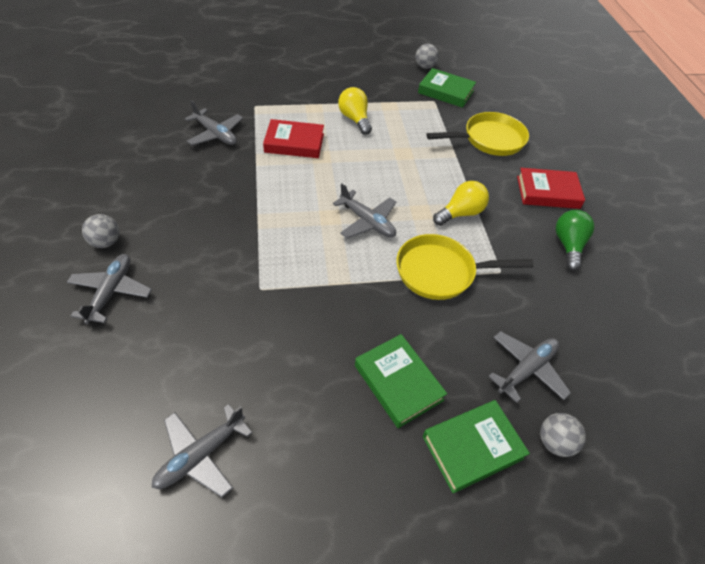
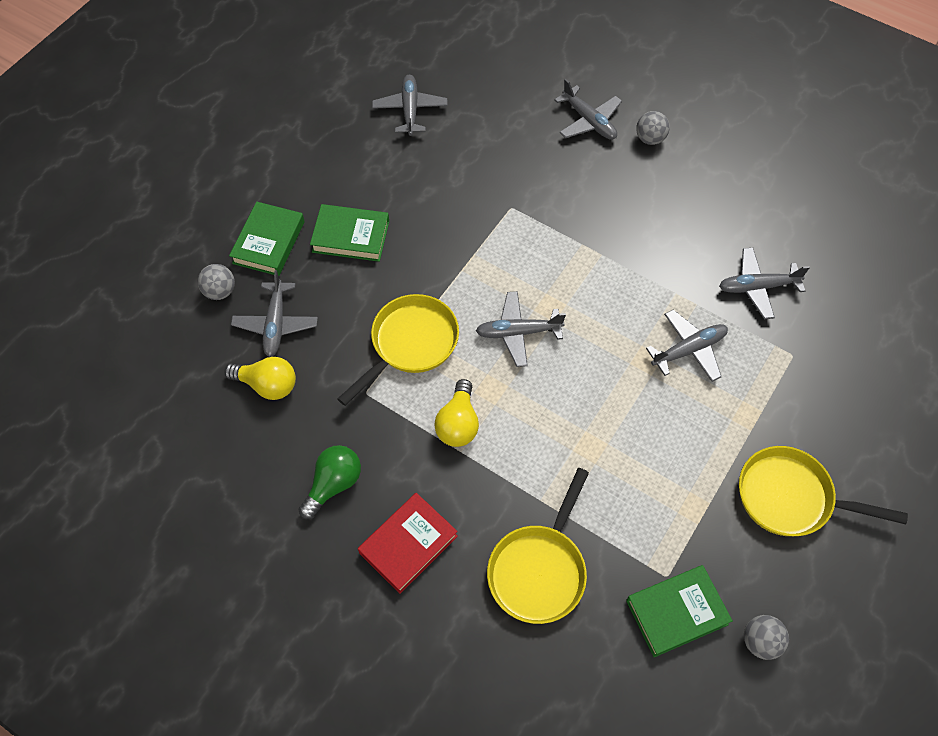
camera: 135 degrees right, 10 degrees up
red book [263,119,324,158] -> grey plane [646,310,728,382]
yellow light bulb [338,87,372,135] -> yellow light bulb moved to [224,357,296,400]
green light bulb [556,210,594,271] -> green light bulb turned 105 degrees counterclockwise [298,445,361,519]
none -> yellow pan [739,446,908,536]

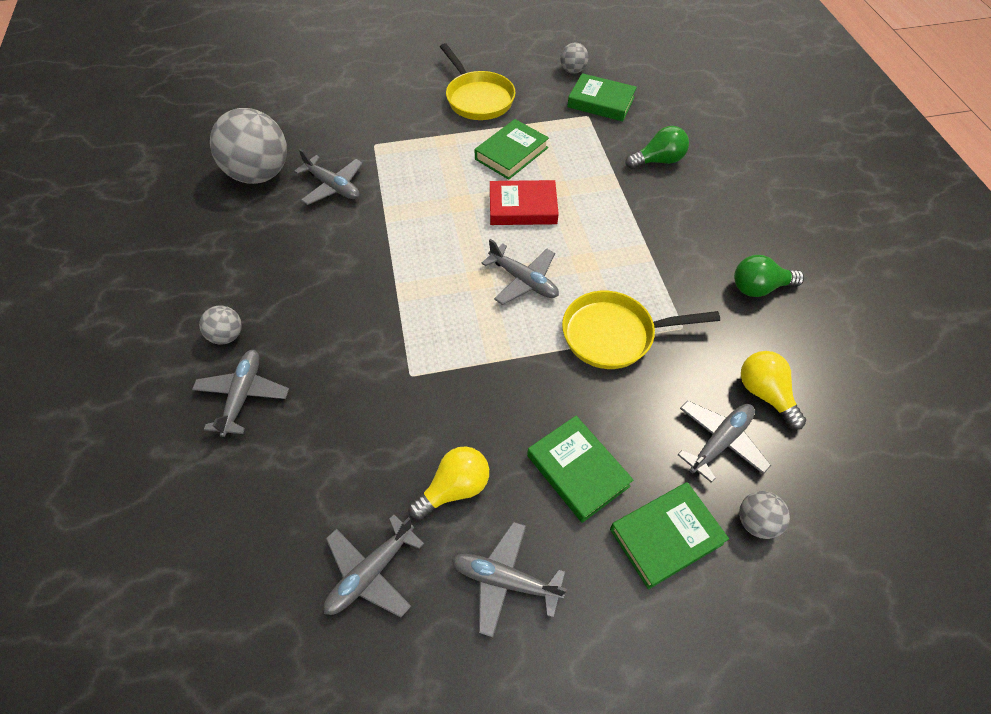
camera: 135 degrees left, 5 degrees down
red book [358,493,458,594] -> red book moved to [490,180,559,225]
yellow light bulb [434,379,479,447] -> yellow light bulb moved to [409,446,489,520]
yellow pan [487,468,589,624] -> green light bulb [626,126,689,169]
grey plane [646,310,728,382] -> grey plane moved to [452,522,567,638]
none -> grey ball [210,108,287,184]
none -> green book [475,119,549,180]

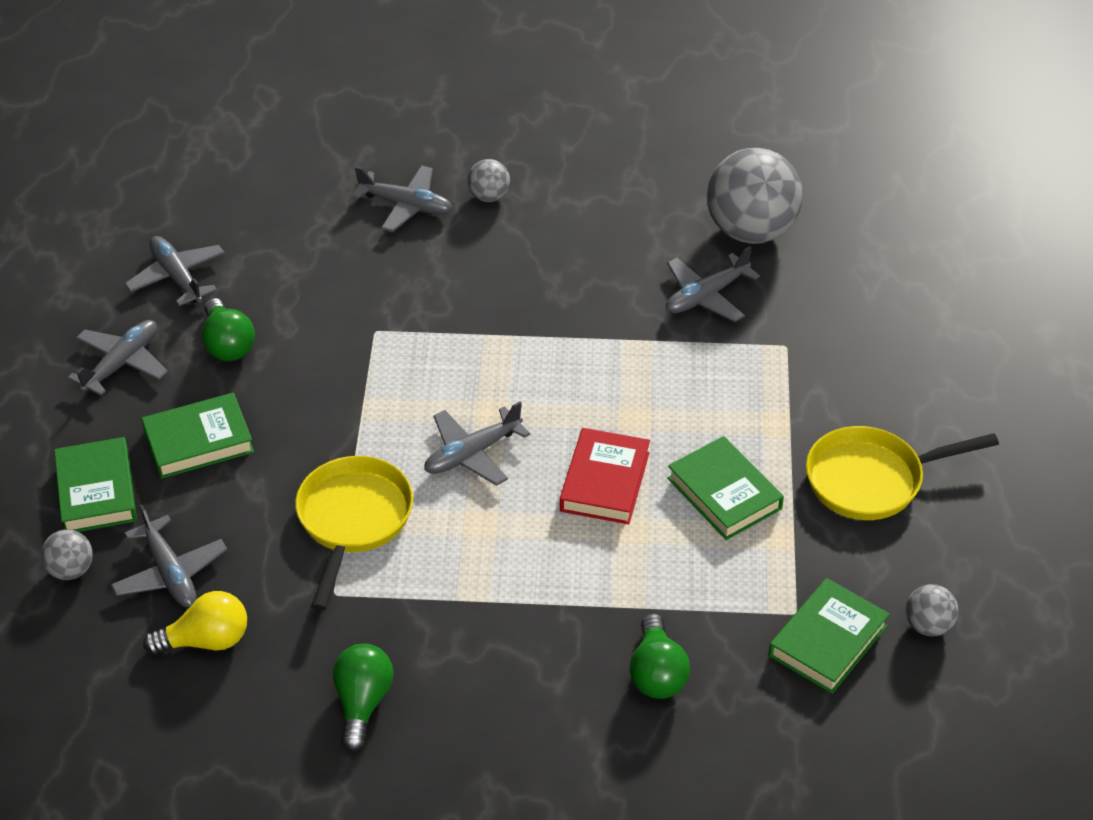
camera: 105 degrees right, 10 degrees down
yellow light bulb [409,446,489,520] -> green light bulb [202,298,255,361]

